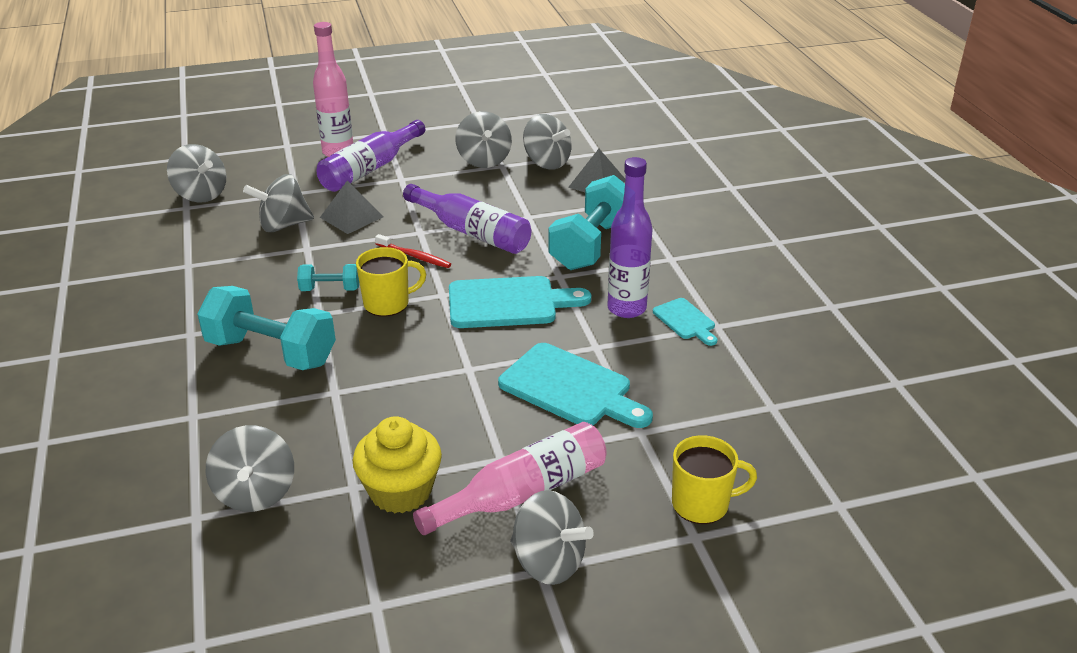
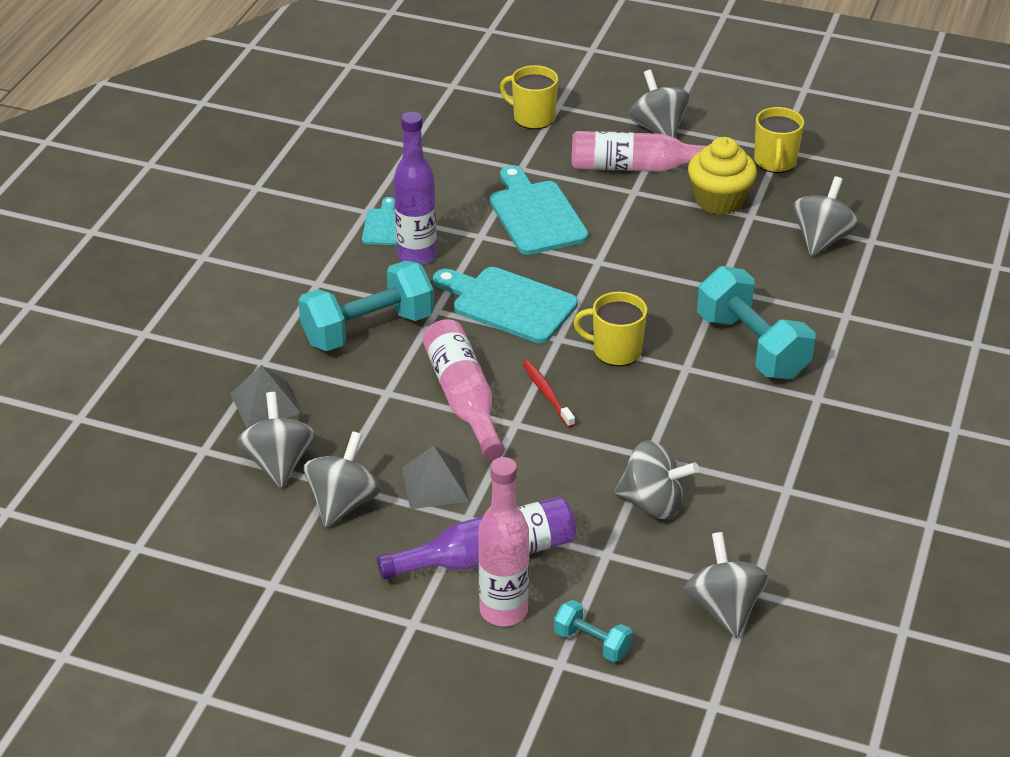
camera: 145 degrees left, 5 degrees up
turquoise dumbbell [297,264,359,291] -> turquoise dumbbell moved to [554,600,633,662]
grey pyramid [320,181,383,234] -> grey pyramid moved to [402,445,469,509]
purple bottle [403,184,531,254] -> pink bottle [423,319,505,460]
none -> yellow mug [754,107,804,173]

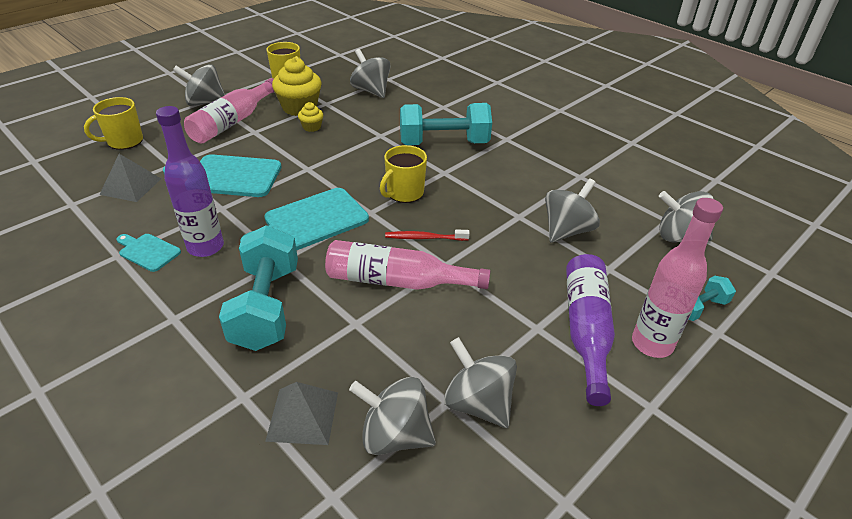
camera: 65 degrees left, 0 degrees up
grey pyramid [402,445,469,509] -> grey pyramid moved to [99,154,161,202]
none -> yellow cupcake [298,102,323,132]

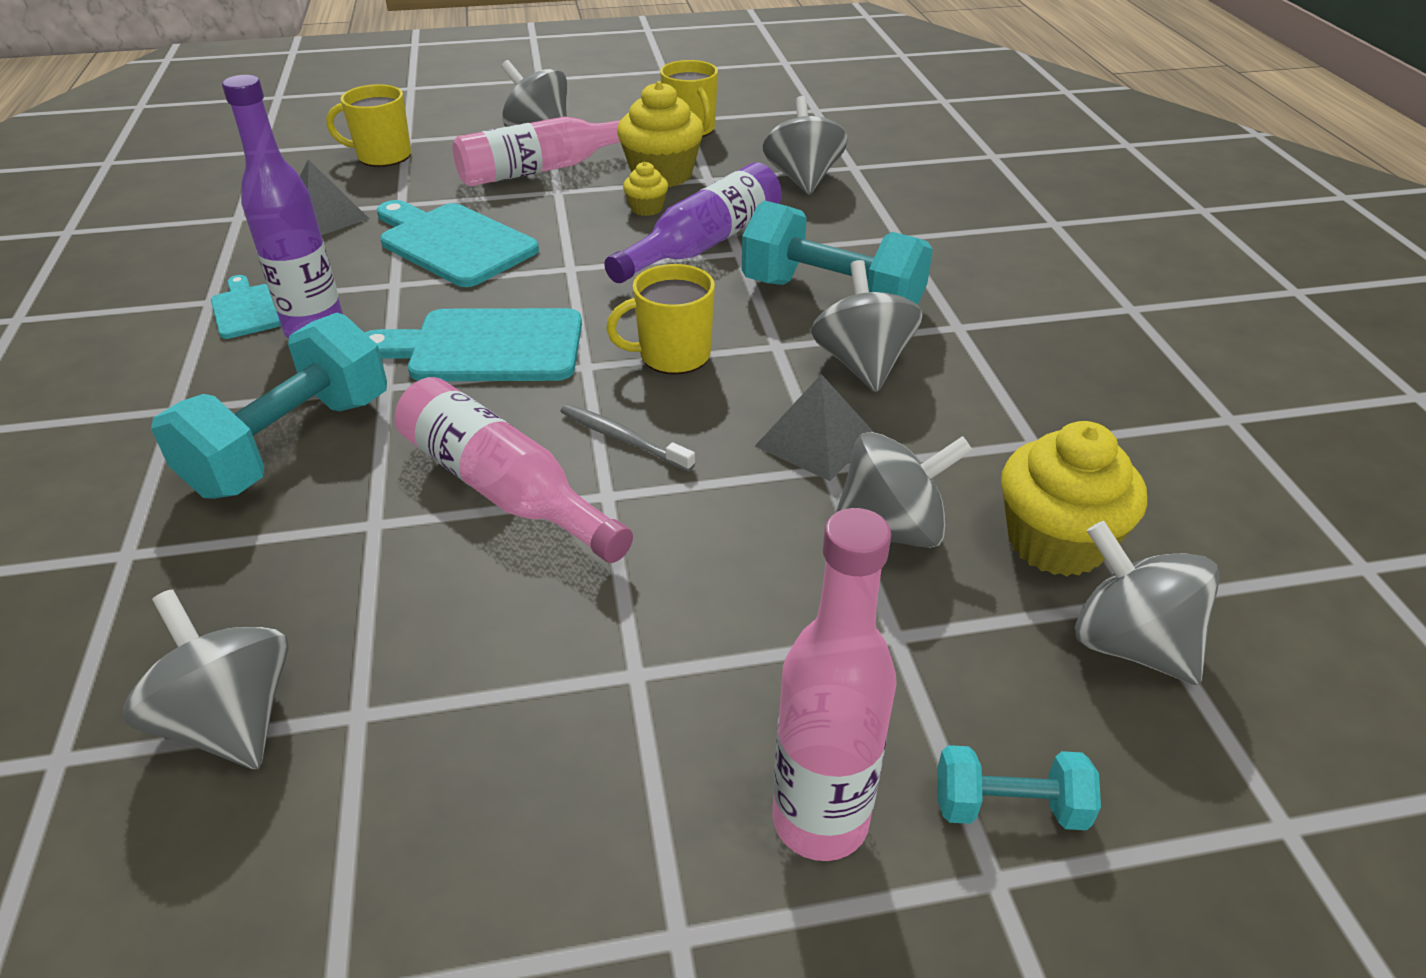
camera: 35 degrees right, 0 degrees up
grey pyramid [265,382,338,445] -> grey pyramid moved to [755,374,873,481]
red toothbrush [385,230,470,241] -> grey toothbrush [560,404,695,472]
grey spinning top [444,337,517,428] -> grey spinning top moved to [811,260,923,393]
purple bottle [566,254,615,406] -> purple bottle moved to [604,162,782,283]
none -> yellow cupcake [1001,421,1147,576]

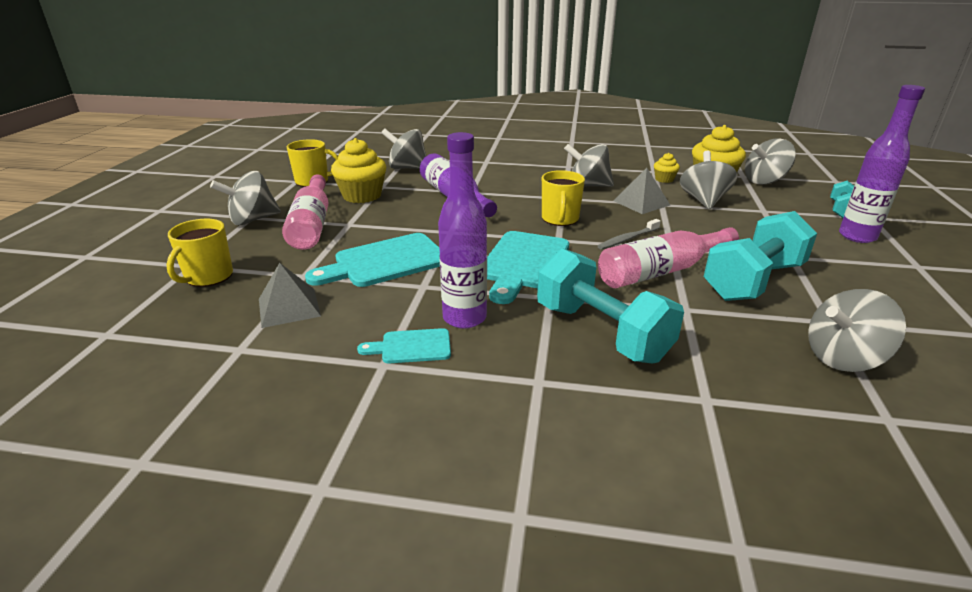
camera: 70 degrees left, 10 degrees down
yellow cupcake [623,162,668,216] -> yellow cupcake moved to [654,153,680,183]
turquoise dumbbell [742,200,933,305] -> turquoise dumbbell moved to [704,211,817,301]
pink bottle [772,508,897,861] -> purple bottle [839,85,925,243]

